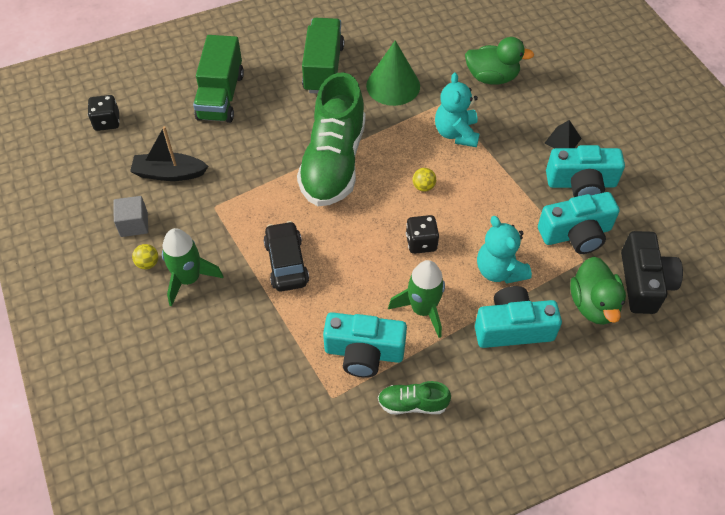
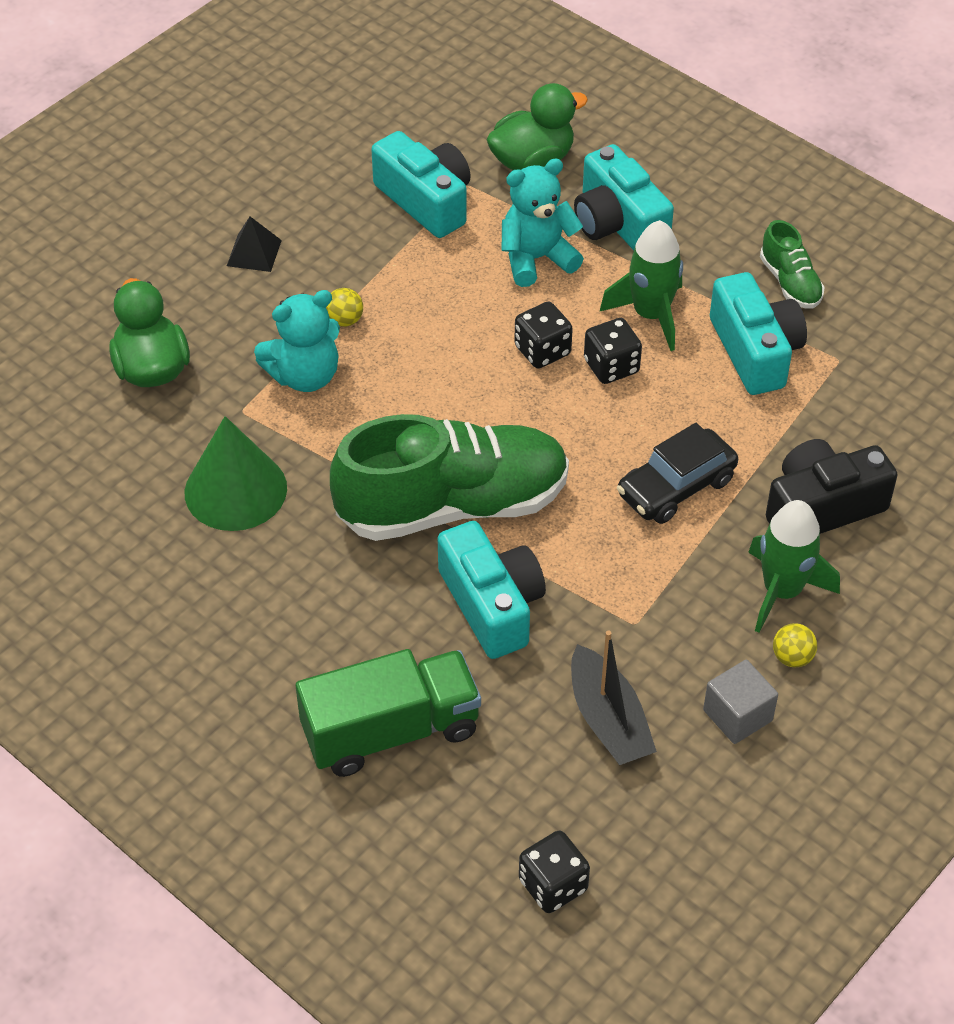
camera: 115 degrees left, 5 degrees down
green truck [302,18,344,94] -> none
yellow ball [413,168,436,192] -> yellow ball moved to [326,288,363,327]
turquoise teddy bear [477,216,532,284] -> turquoise teddy bear turned 150 degrees counterclockwise [502,159,584,287]
turquoise camera [546,145,625,197] -> turquoise camera moved to [438,521,546,659]
black camera [621,231,683,314] -> black camera moved to [766,439,897,534]
none -> black dice [584,318,642,384]

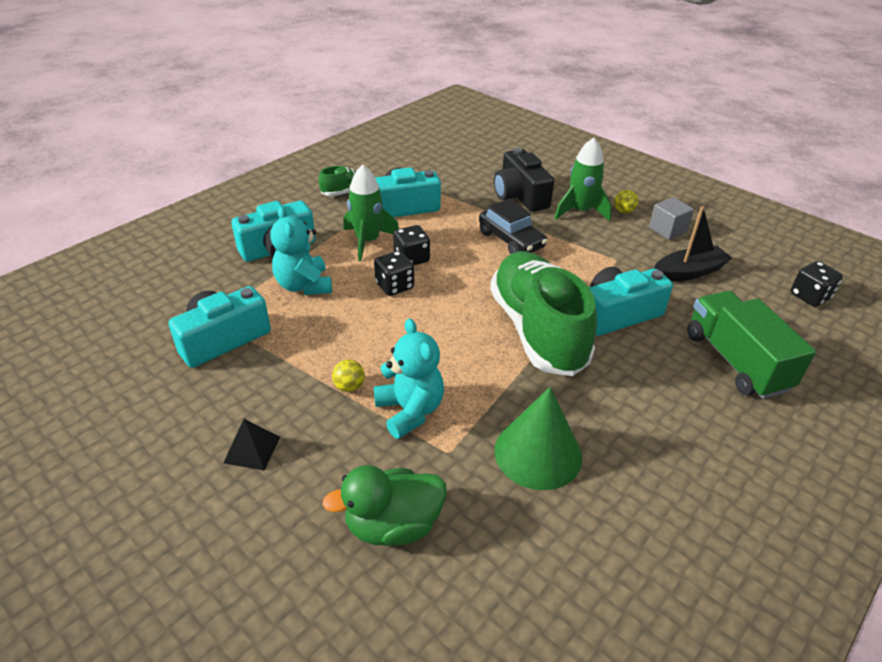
camera: 90 degrees left, 10 degrees down
green duck [486,83,588,170] -> none

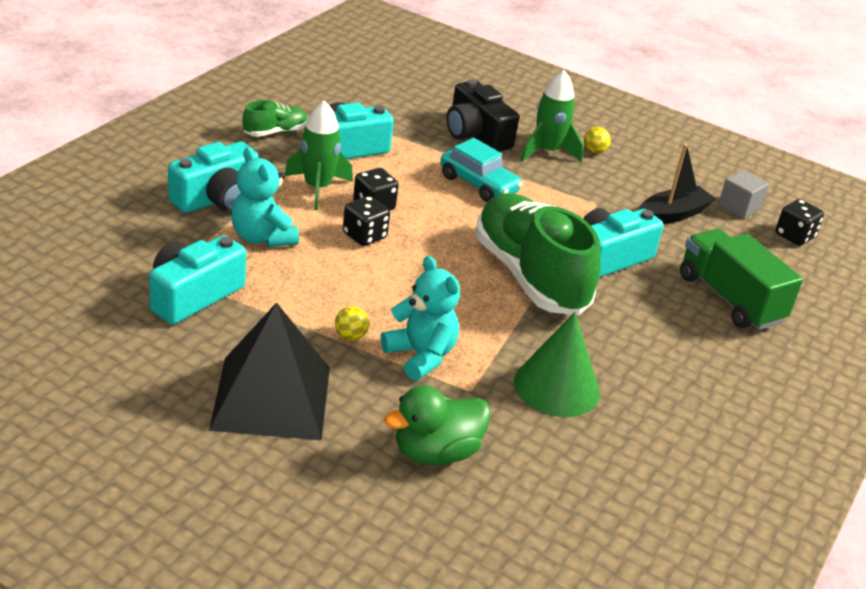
camera: 15 degrees left, 5 degrees down
black pyramid [224,419,280,471] -> black pyramid [209,303,330,441], size x2.43
black car [479,199,548,254] -> turquoise car [440,138,523,202]
grey cube [649,197,694,240] -> grey cube moved to [718,170,769,219]

